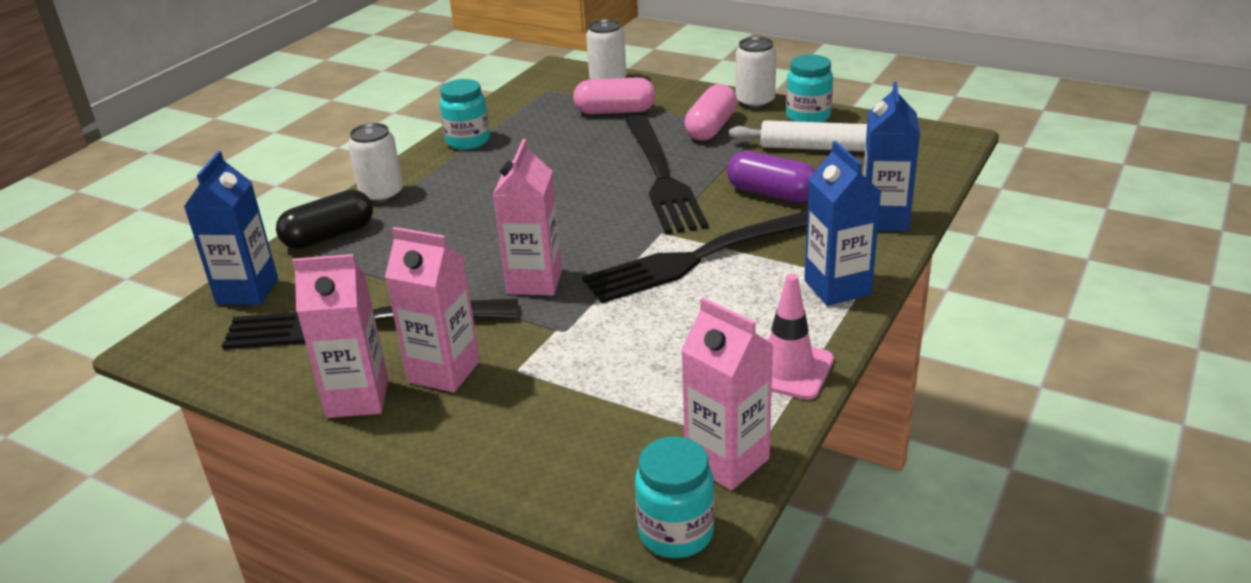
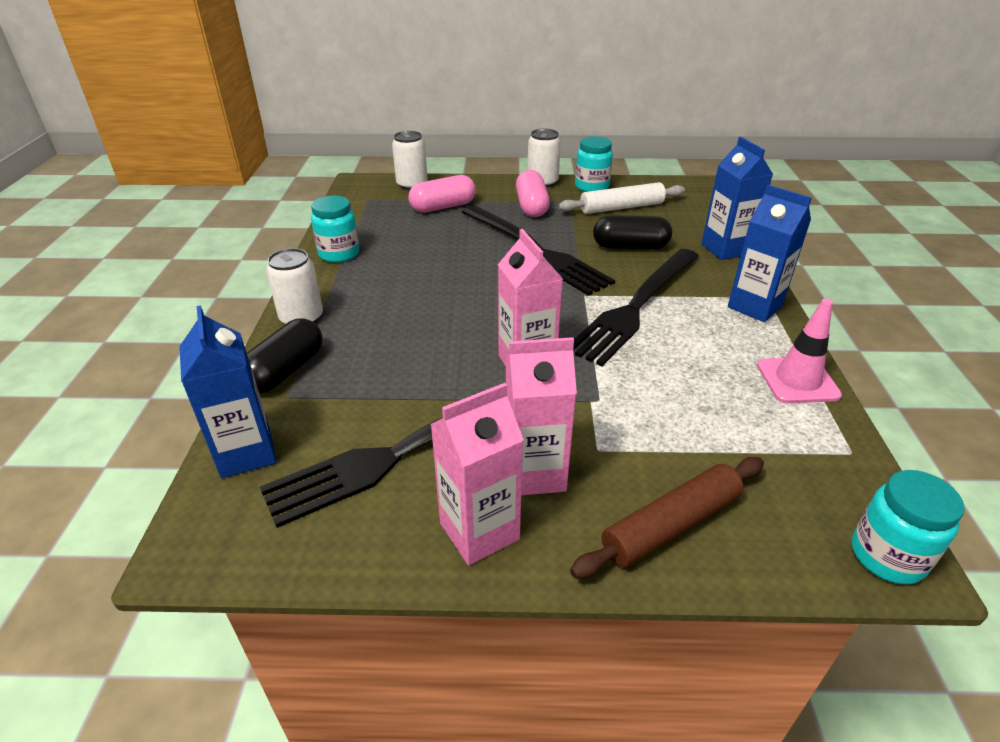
camera: 30 degrees left, 5 degrees up
pink carton [681,298,774,491] -> none
purple capsule [727,151,816,202] -> black capsule [593,215,672,249]
none -> brown rolling pin [570,457,764,579]

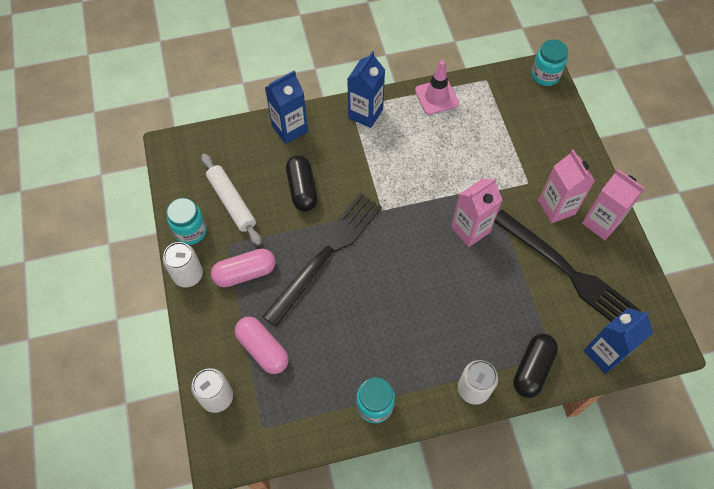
camera: 105 degrees left, 25 degrees up
black capsule [247,318,323,394] -> black capsule turned 75 degrees counterclockwise [513,333,558,398]
brown rolling pin [570,457,764,579] -> none
black fork [573,249,699,366] -> none

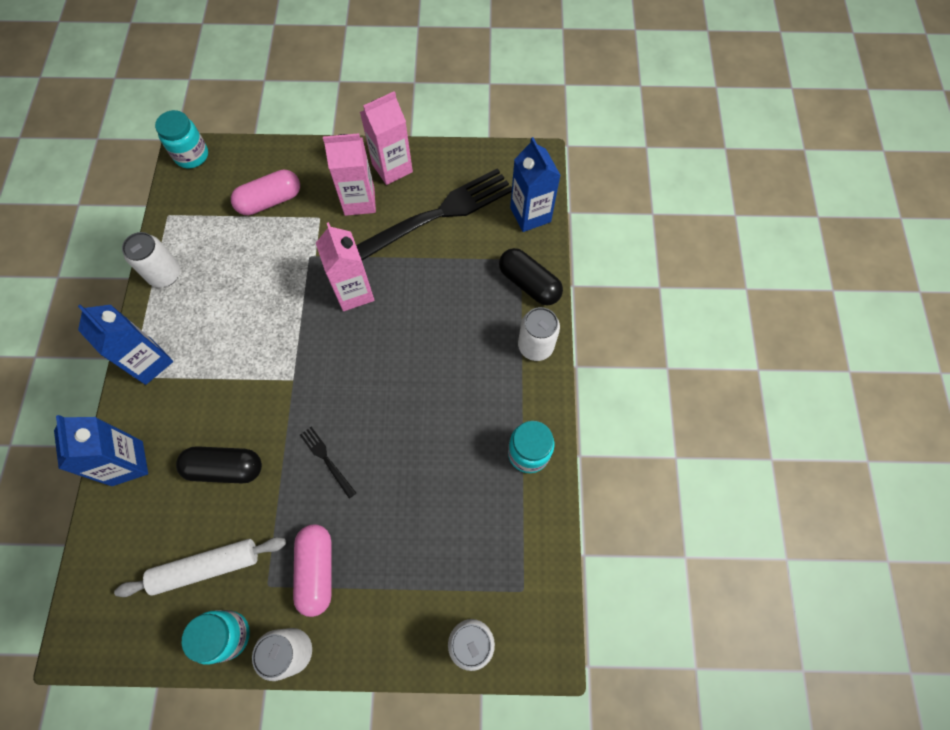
camera: 75 degrees left, 5 degrees up
pink capsule [235,317,289,374] -> pink capsule moved to [231,169,300,215]
black fork [262,193,382,327] -> black fork [300,427,356,498], size x0.40
pink traffic cone [415,60,459,115] -> white can [122,232,180,288]

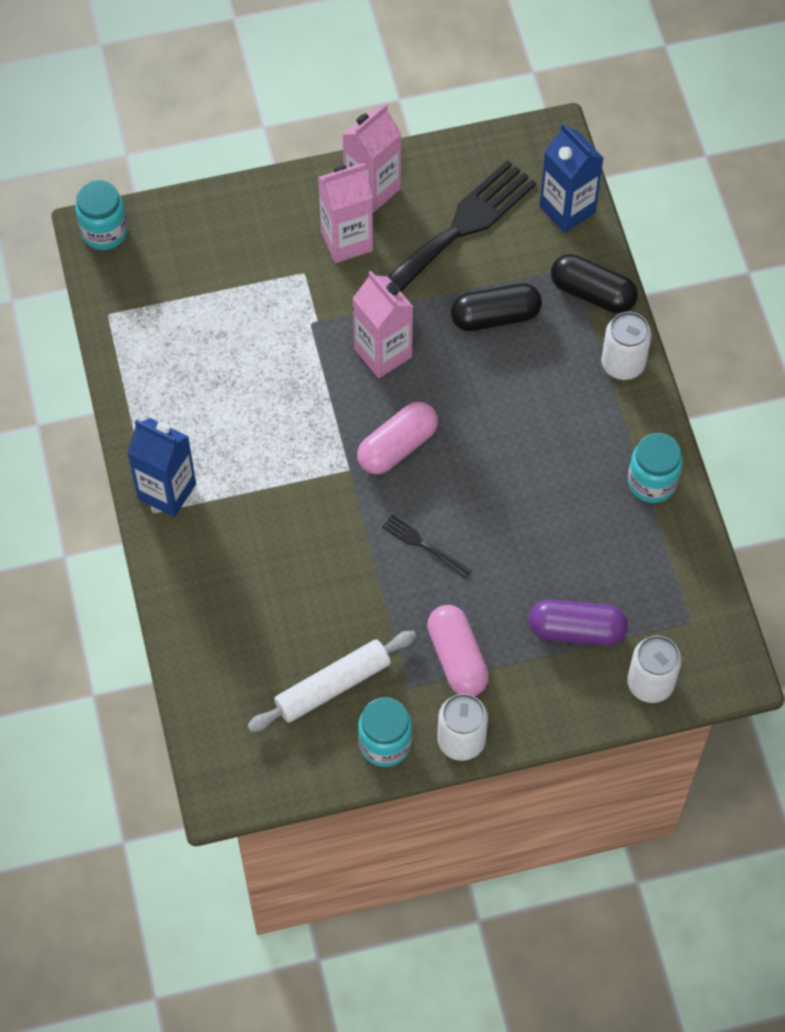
camera: 15 degrees left, 5 degrees down
blue carton [54,415,148,486] -> none
white can [122,232,180,288] -> none
black capsule [176,446,262,484] -> black capsule moved to [451,283,542,331]
pink capsule [231,169,300,215] -> pink capsule moved to [357,402,438,474]
none -> purple capsule [529,599,628,646]

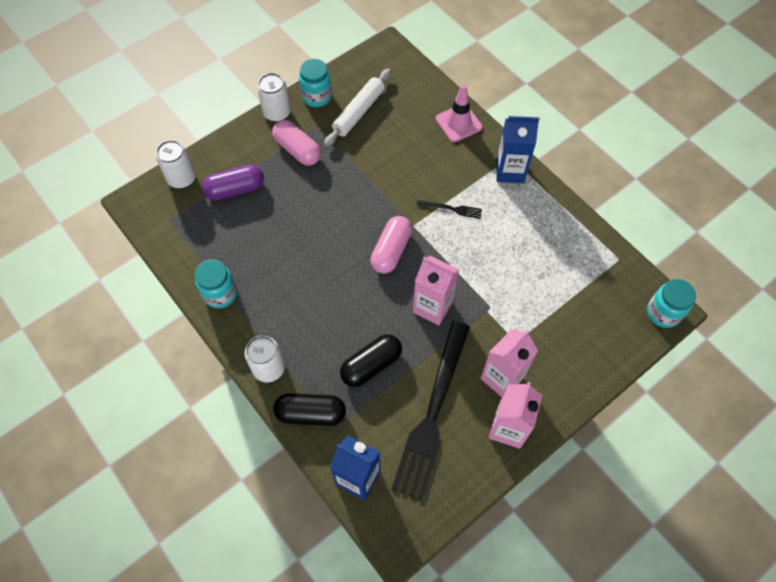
camera: 155 degrees right, 0 degrees up
black fork [382,515,472,578] -> black fork moved to [417,200,482,219]
none -> pink traffic cone [436,84,482,142]

